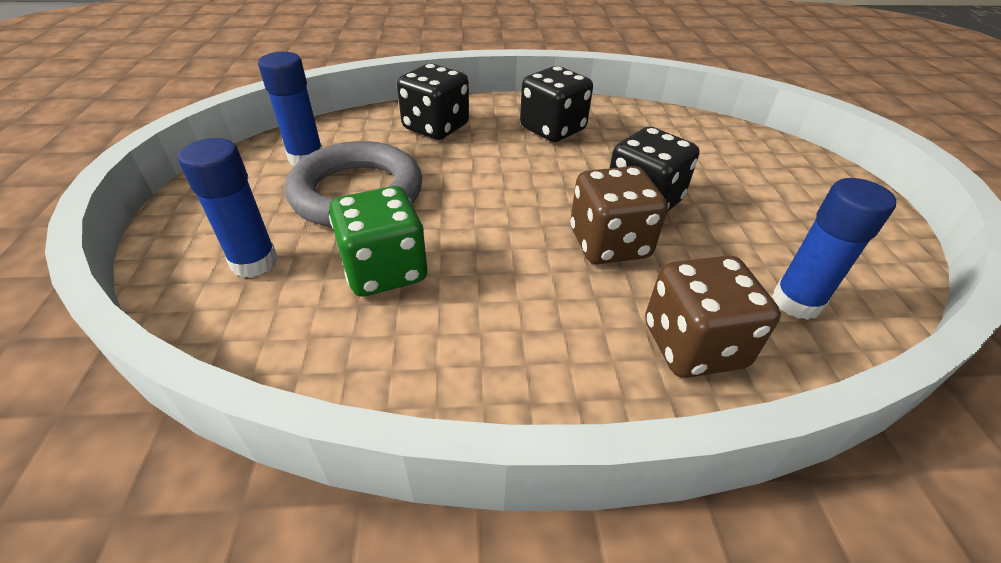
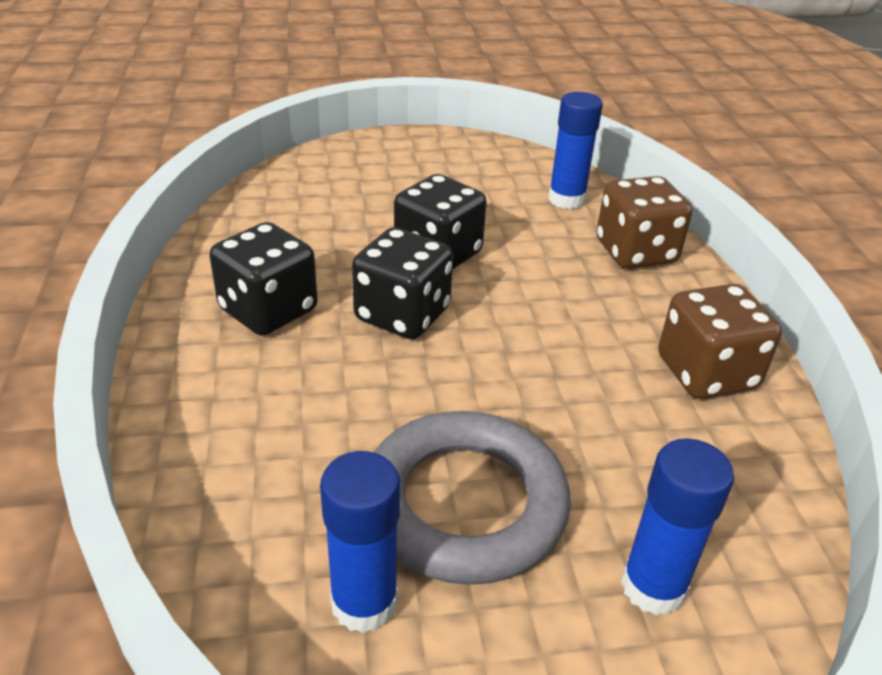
camera: 95 degrees left, 5 degrees down
green dice [329,186,427,297] -> none
black dice [397,64,469,140] -> black dice moved to [352,227,453,339]
brown dice [570,166,668,264] -> brown dice moved to [658,284,782,399]

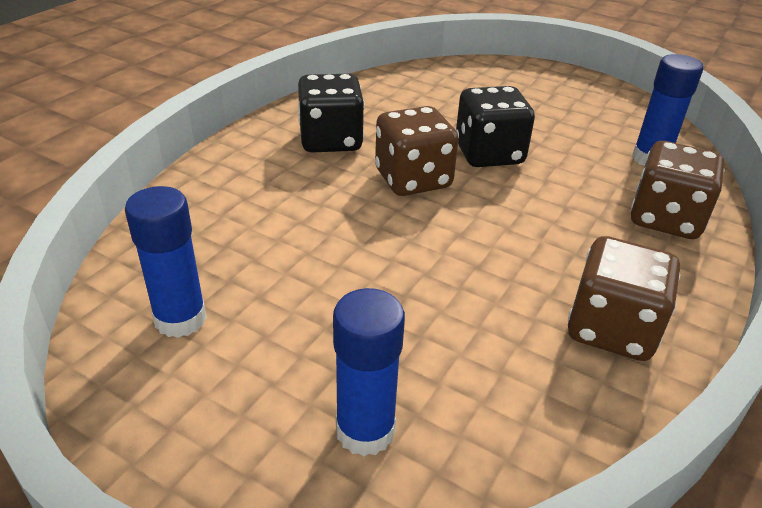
camera: 40 degrees right, 0 degrees up
black dice [352,227,453,339] -> brown dice [375,106,459,196]
grey ring [374,411,571,585] -> none

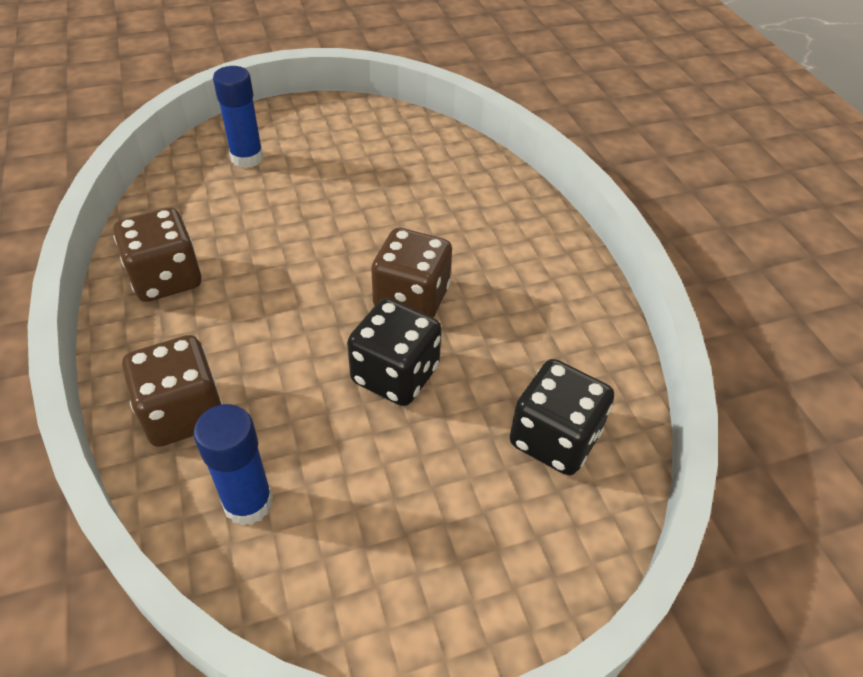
camera: 130 degrees right, 10 degrees up
blue glue stick [125,186,207,338] -> none
black dice [298,74,365,152] -> black dice moved to [510,359,614,475]

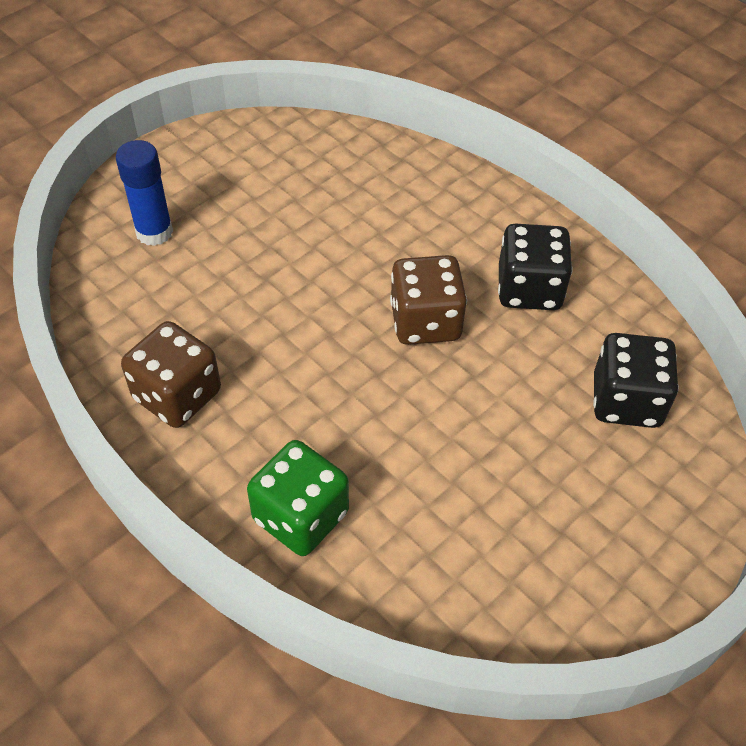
camera: 25 degrees left, 5 degrees up
brown dice [122,335,223,447] -> green dice [247,440,349,556]
blue glue stick [194,404,273,526] -> none
black dice [347,298,442,406] -> black dice moved to [498,224,573,310]

